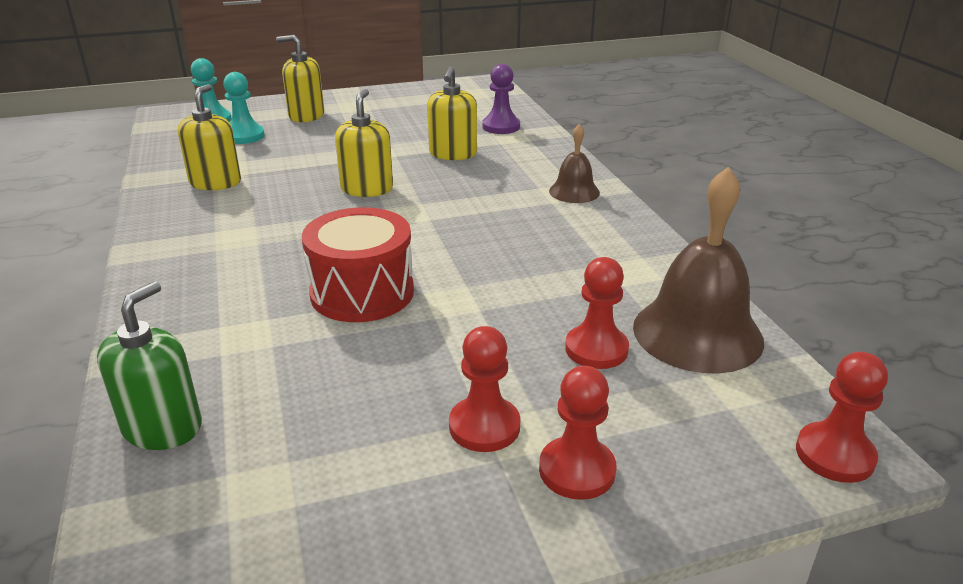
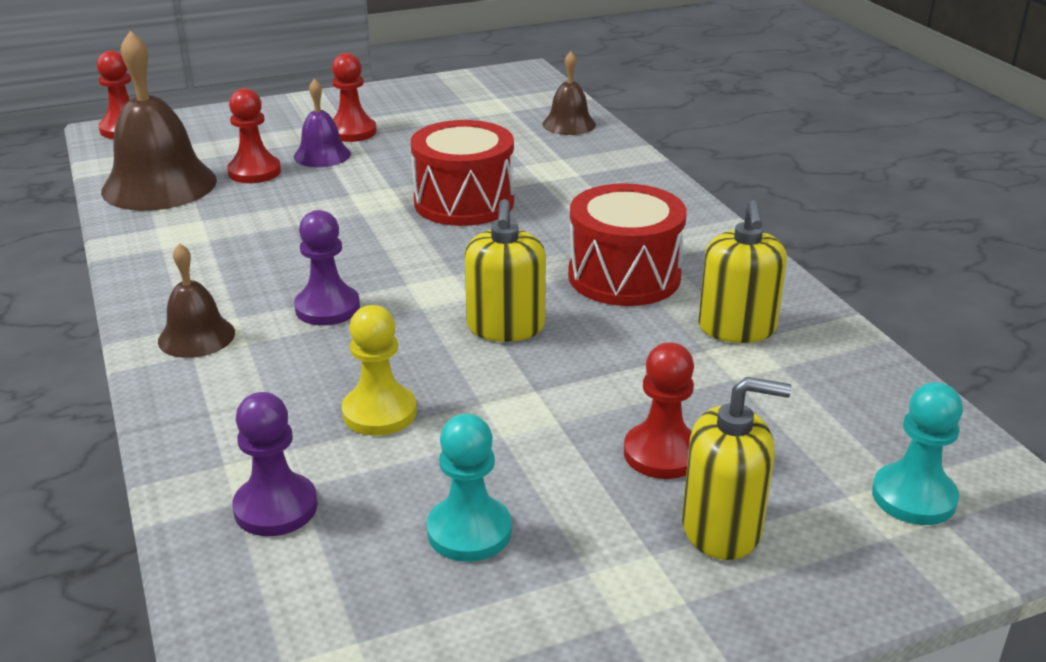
camera: 175 degrees right, 0 degrees up
green soap dispenser [97,281,202,450] -> brown bell [542,51,596,135]
turquoise pawn [223,72,265,144] -> turquoise pawn moved to [427,414,512,562]
yellow soap dispenser [427,66,477,160] -> yellow pawn [342,305,417,436]
red pawn [539,366,616,500] -> red pawn moved to [624,342,694,479]
none -> purple bell [294,78,351,167]
none -> purple pawn [294,210,360,325]
none -> red drum [568,183,687,306]

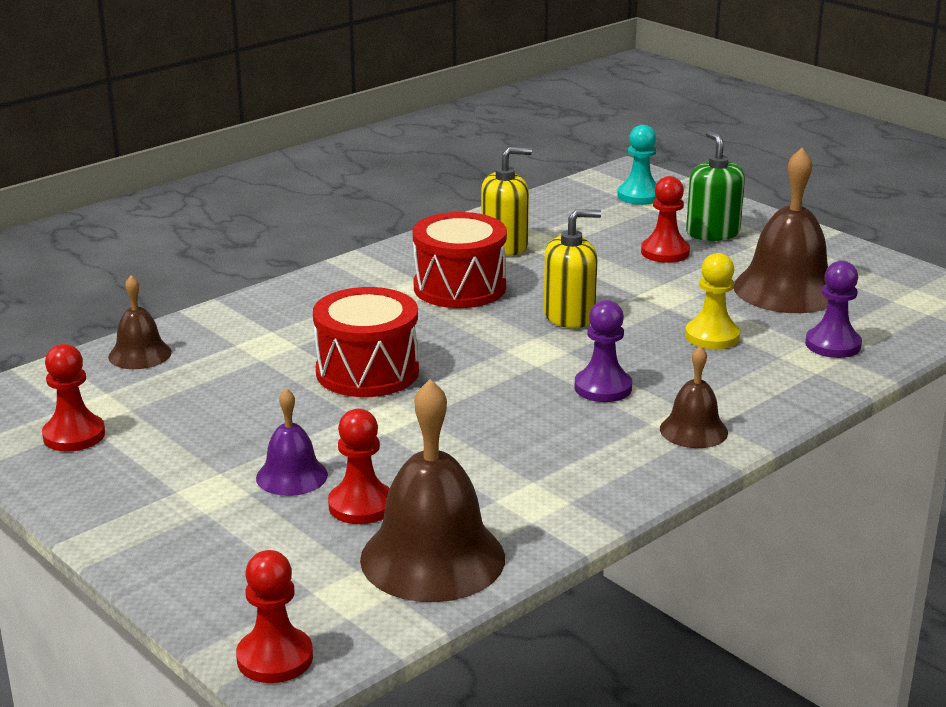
camera: 110 degrees left, 5 degrees down
red pawn [332,53,377,142] -> red pawn moved to [42,344,105,452]
turquoise pawn [427,414,512,562] -> brown bell [734,148,829,313]
yellow soap dispenser [682,377,792,560] -> green soap dispenser [686,131,745,241]

